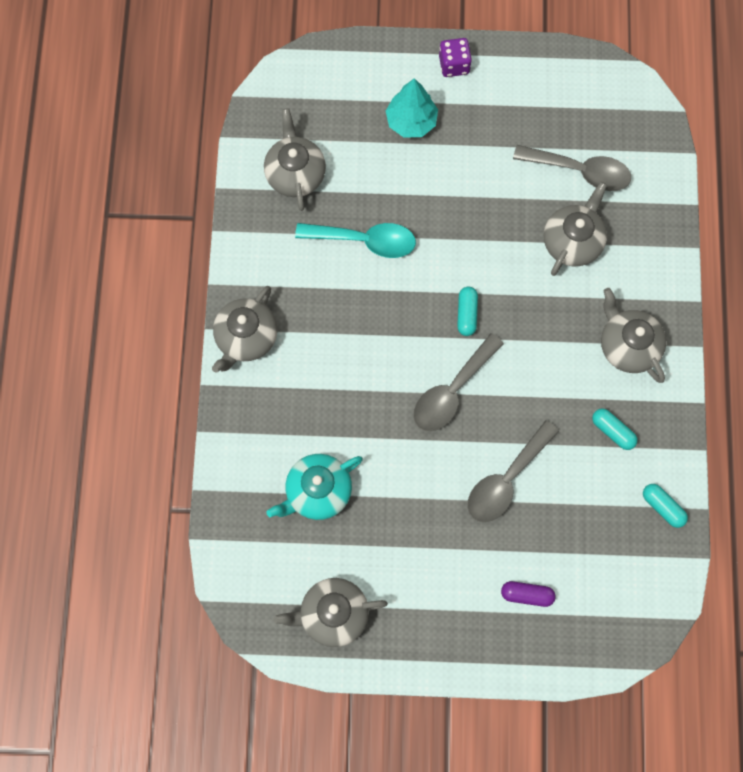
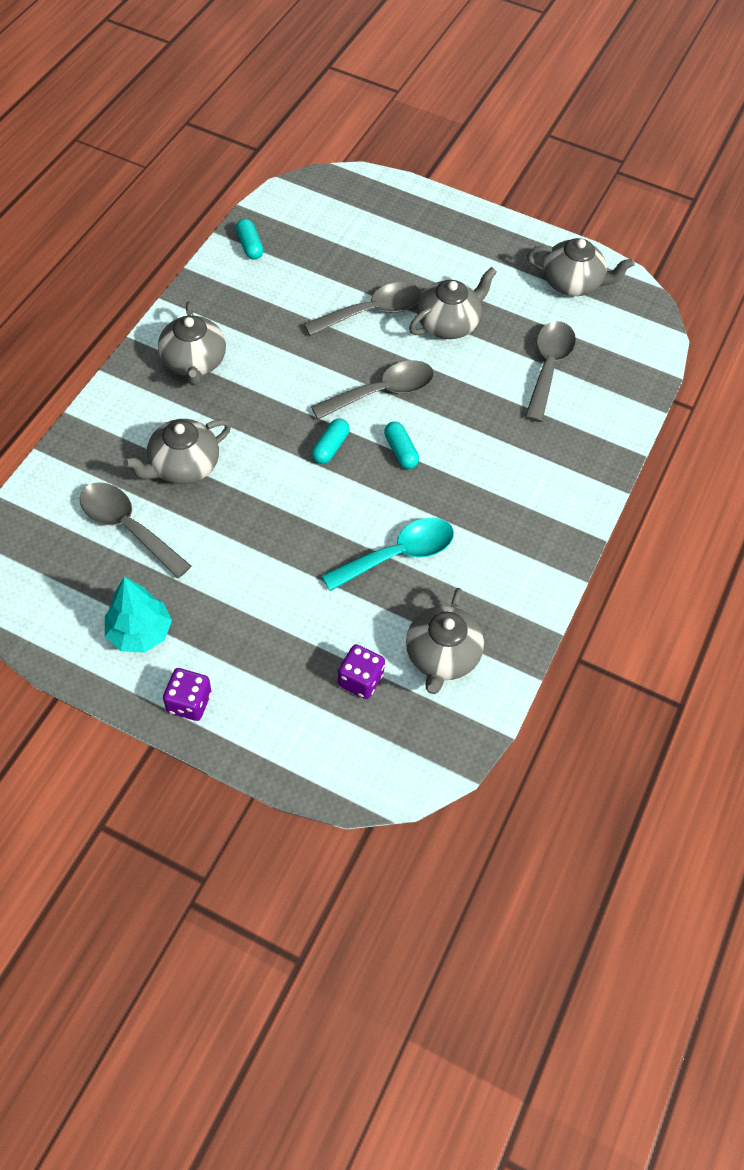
camera: 160 degrees left, 15 degrees down
grey teapot [212,286,277,373] -> grey teapot moved to [409,267,497,339]
turquoise teapot [266,454,363,520] -> grey spoon [525,321,576,422]
turquoise spoon [295,223,416,258] -> turquoise spoon turned 120 degrees clockwise [322,518,454,591]
turquoise tree [386,78,438,138] -> turquoise tree moved to [105,577,172,653]
purple capsule [501,581,556,607] -> none
turquoise capsule [592,409,638,450] -> turquoise capsule moved to [384,422,419,469]
none -> purple dice [338,644,385,699]

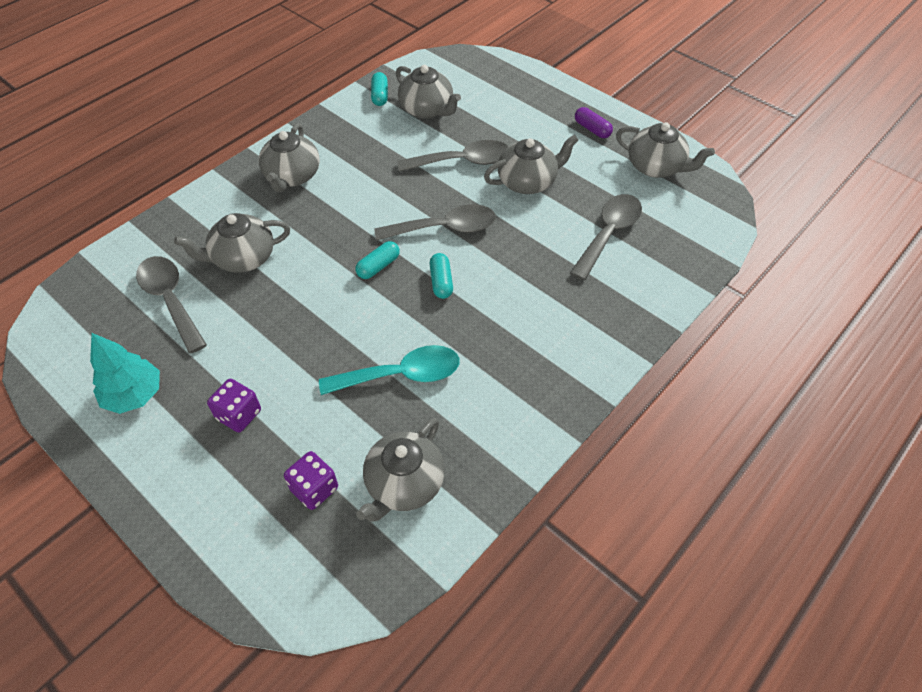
camera: 20 degrees right, 5 degrees down
purple dice [163,668,211,721] -> purple dice moved to [207,379,261,433]
none -> grey teapot [396,65,461,119]
none -> purple capsule [575,107,613,138]

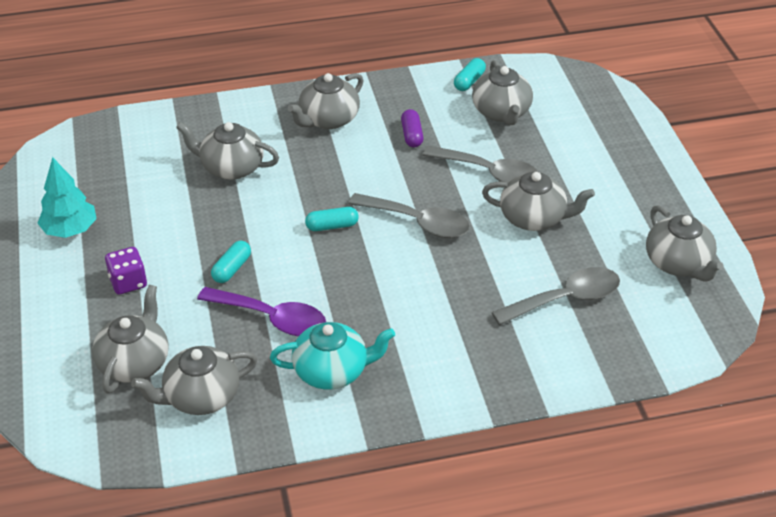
camera: 35 degrees right, 10 degrees down
grey spoon [136,256,207,354] -> none
purple dice [284,451,338,510] -> grey teapot [92,285,169,393]
turquoise spoon [319,345,460,395] -> purple spoon [197,287,326,336]
turquoise capsule [430,253,453,299] -> turquoise capsule moved to [211,241,251,283]
purple capsule [575,107,613,138] -> purple capsule moved to [401,109,424,148]
none -> turquoise teapot [270,322,395,390]

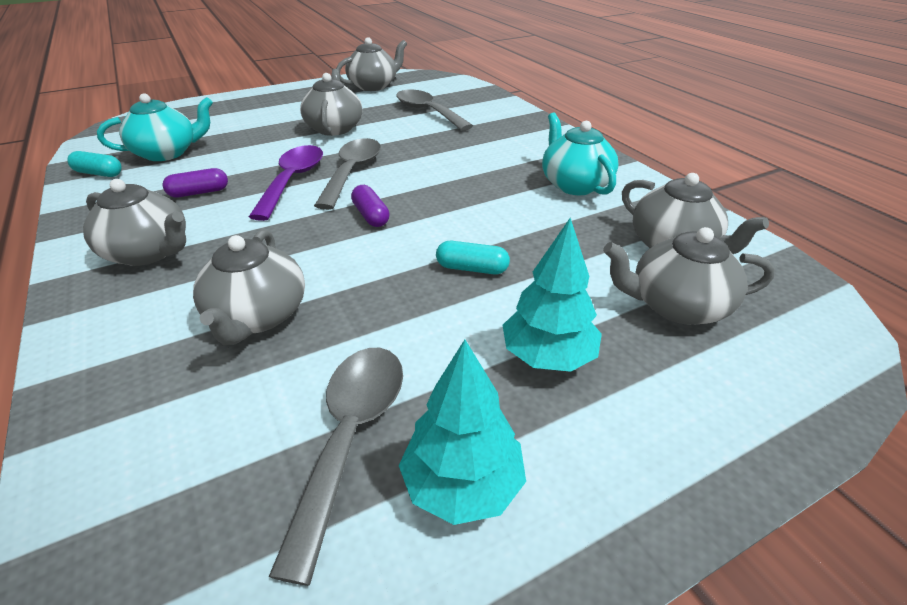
camera: 105 degrees left, 5 degrees down
purple dice [105,247,147,295] -> turquoise tree [503,218,602,372]
purple spoon [197,287,326,336] -> purple spoon moved to [249,145,323,221]
turquoise capsule [305,207,359,231] -> purple capsule [351,185,390,227]
grey spoon [422,145,539,183] -> grey spoon moved to [269,348,403,586]
grey teapot [472,60,533,125] -> turquoise teapot [97,93,213,161]

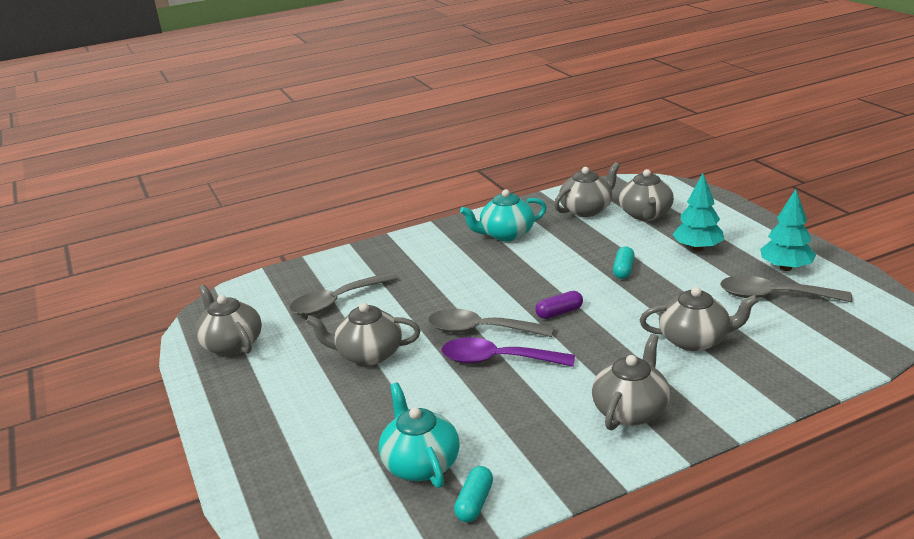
camera: 85 degrees left, 10 degrees down
purple capsule [162,168,228,197] -> none

